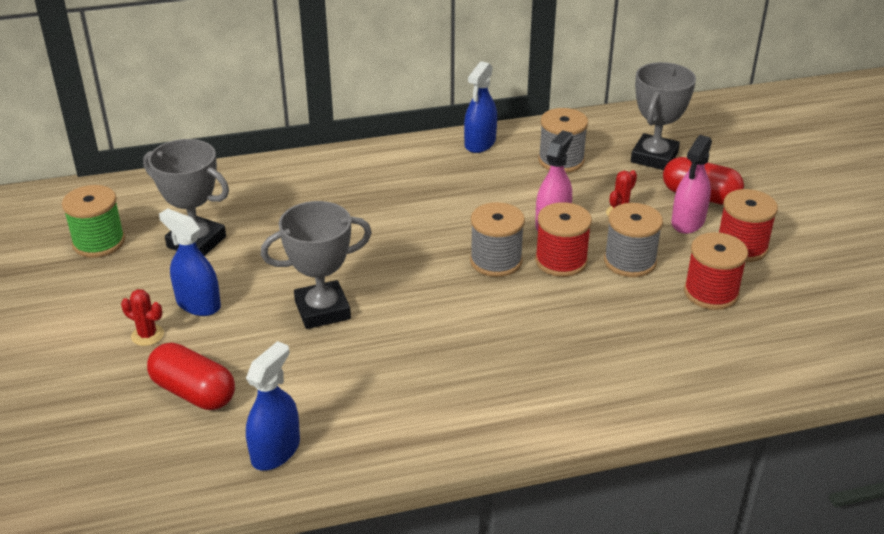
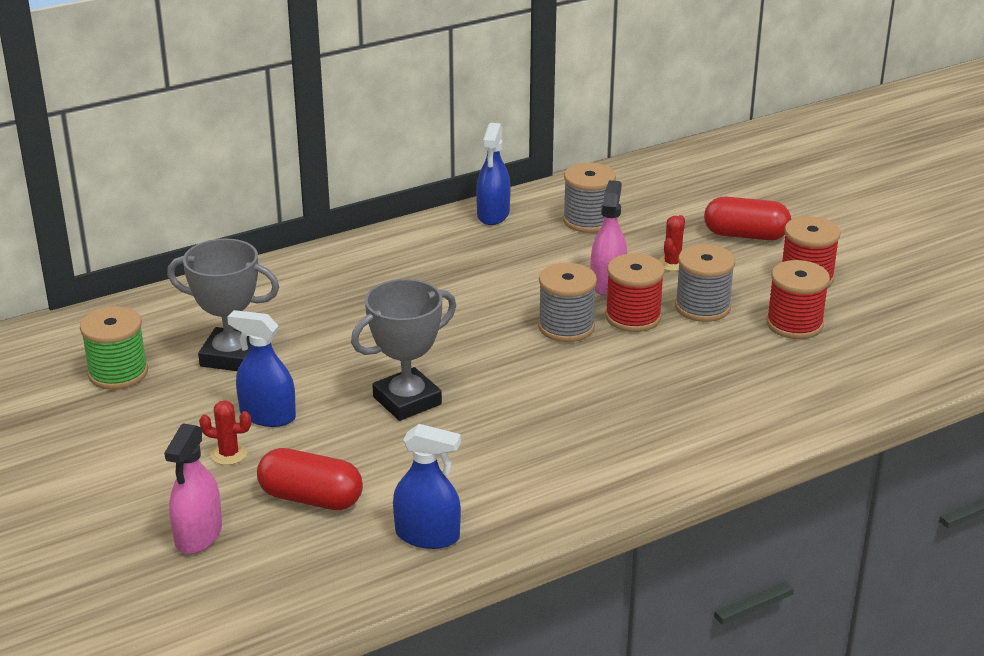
camera: 15 degrees left, 5 degrees down
blue spray bottle [246,341,300,471] -> blue spray bottle turned 90 degrees clockwise [393,424,461,549]
grey trophy [631,62,696,170] -> none
pink spray bottle [671,135,712,234] -> pink spray bottle moved to [164,423,222,554]

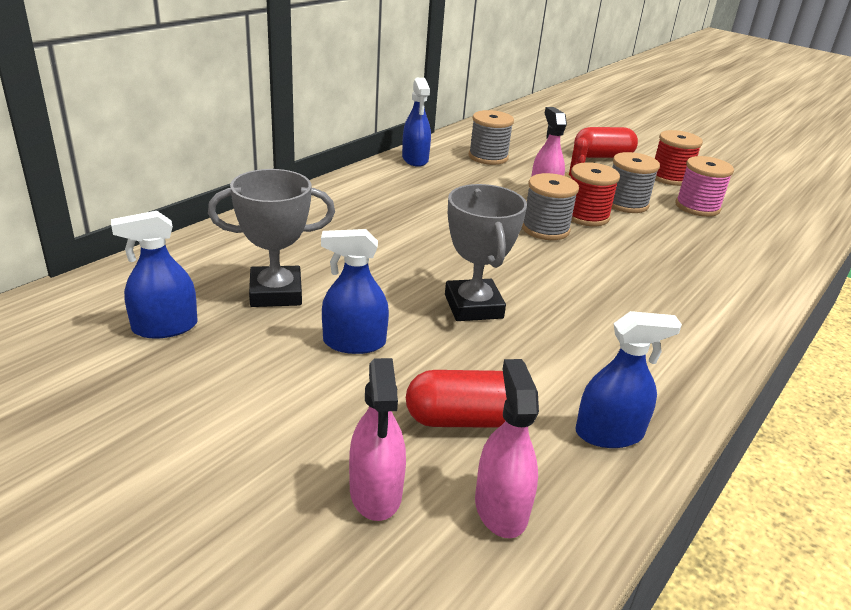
camera: 25 degrees left, 0 degrees up
green spool [80,306,148,390] -> blue spray bottle [111,211,198,338]
red cactus [199,400,251,465] -> none
grey trophy [351,279,456,421] -> grey trophy turned 45 degrees counterclockwise [445,184,527,321]
red spool [766,260,830,339] -> pink spool [675,156,734,217]
none -> pink spray bottle [475,359,539,538]

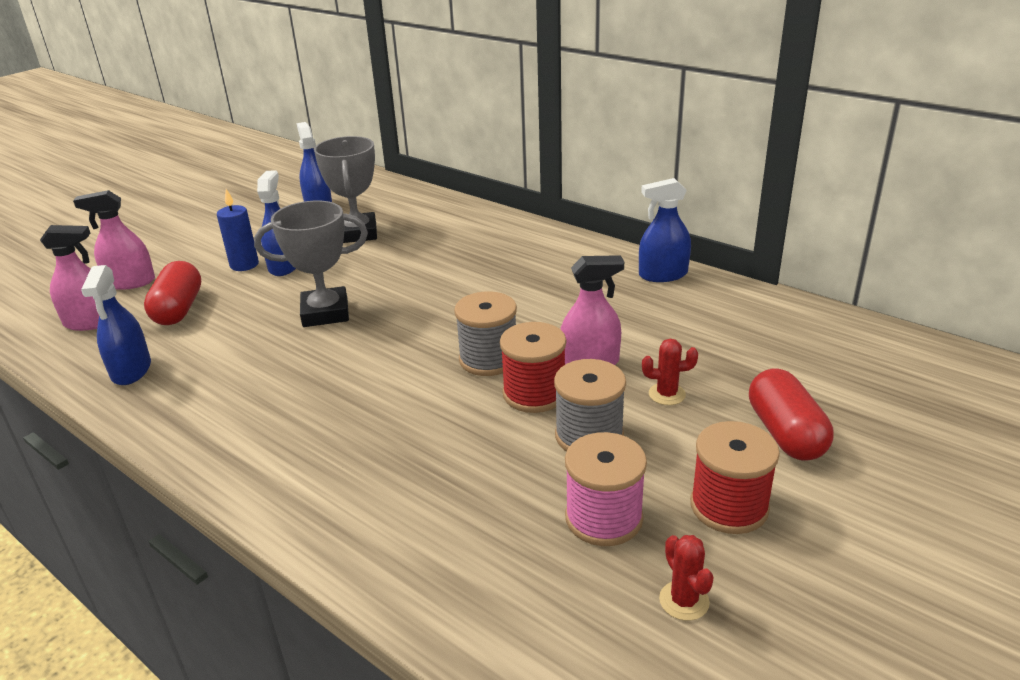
camera: 95 degrees right, 0 degrees up
grey spool [468,110,514,165] -> none
none -> blue candle [217,189,259,271]
none -> red cactus [659,535,714,621]

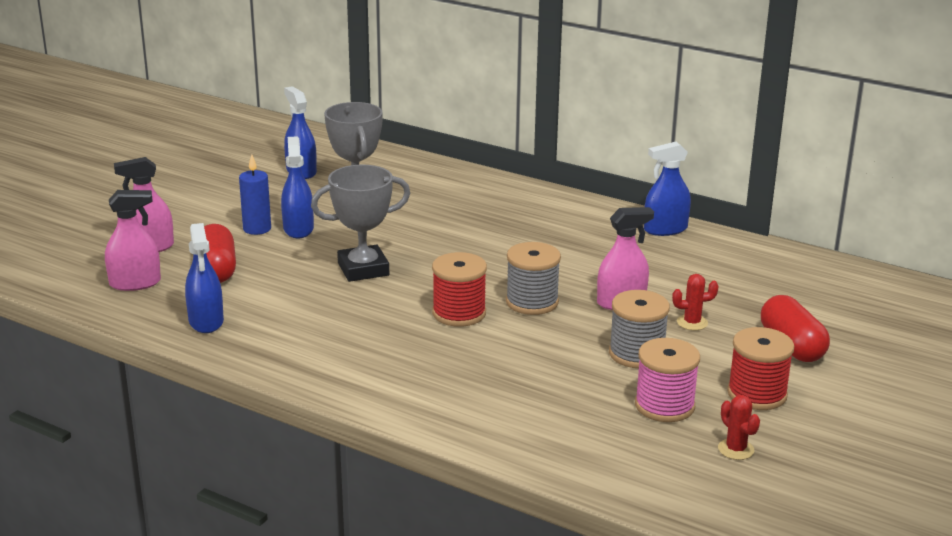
camera: 10 degrees left, 5 degrees down
red spool [500,322,566,413] -> red spool moved to [432,252,487,327]

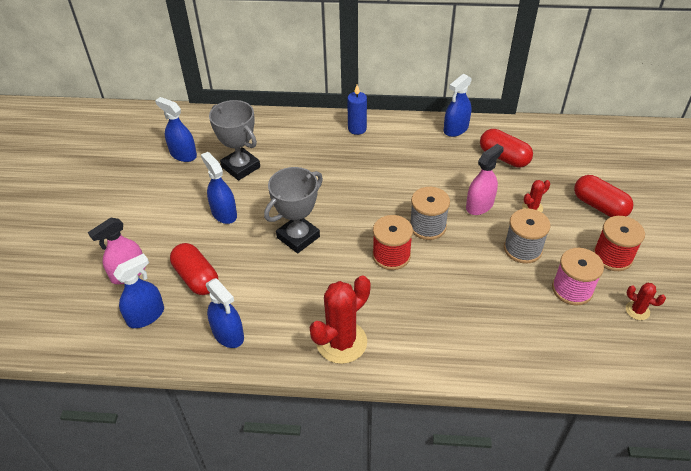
camera: 25 degrees left, 20 degrees up
pink spray bottle [105,190,161,291] -> blue spray bottle [113,254,164,328]
blue candle [239,155,271,235] -> blue candle moved to [347,85,367,135]
none -> red cactus [310,276,371,364]
none -> red capsule [480,129,533,168]

